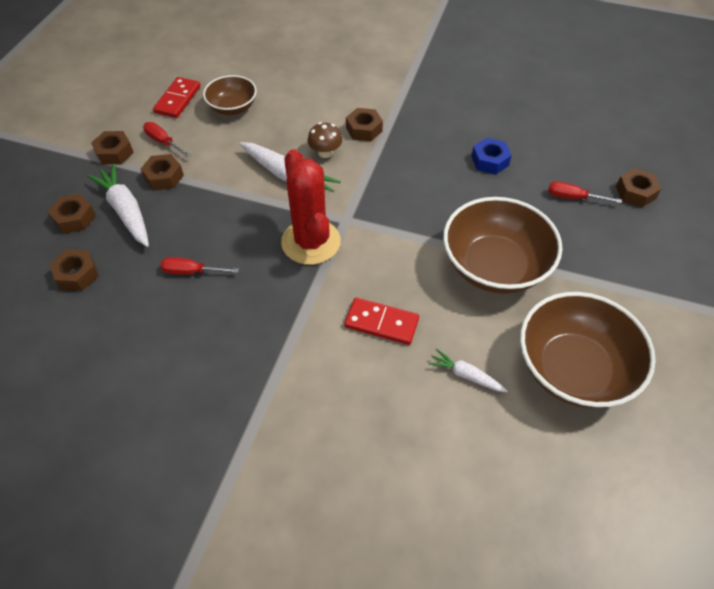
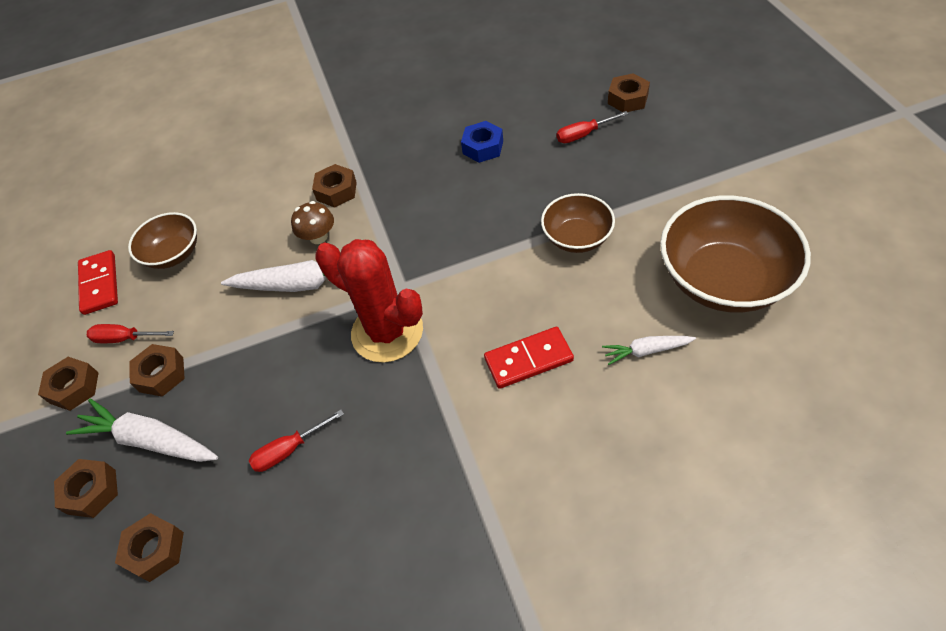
camera: 30 degrees left, 0 degrees up
brown bowl [443,197,562,294] -> brown bowl [541,193,615,253], size x0.56

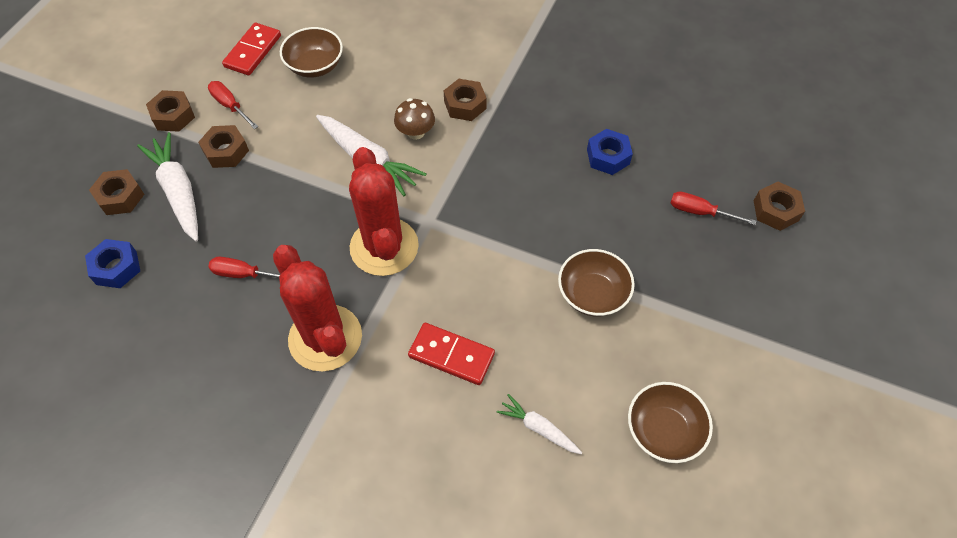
camera: 35 degrees right, 5 degrees up
brown nut [115,513,184,582] -> blue nut [85,239,140,288]
brown bowl [660,196,811,313] -> brown bowl [628,382,713,463], size x0.56
none -> red cactus [273,245,362,371]

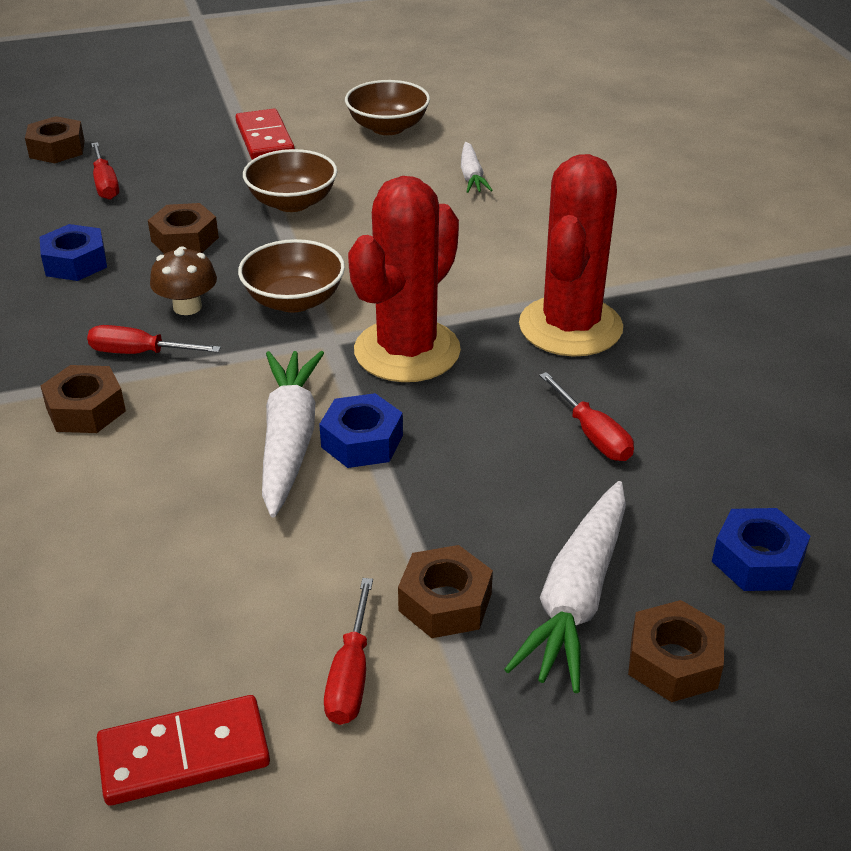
camera: 130 degrees left, 20 degrees down
brown nut [146,90,195,132] -> brown nut moved to [148,203,219,254]
brown bowl [280,27,343,77] -> brown bowl moved to [238,239,345,312]
brown mushroom [394,98,435,140] -> brown mushroom moved to [150,246,217,315]
red domino [408,323,495,385] -> red domino moved to [235,109,295,160]
none -> red screwdriver [87,325,221,354]
none -> blue nut [319,393,403,468]

